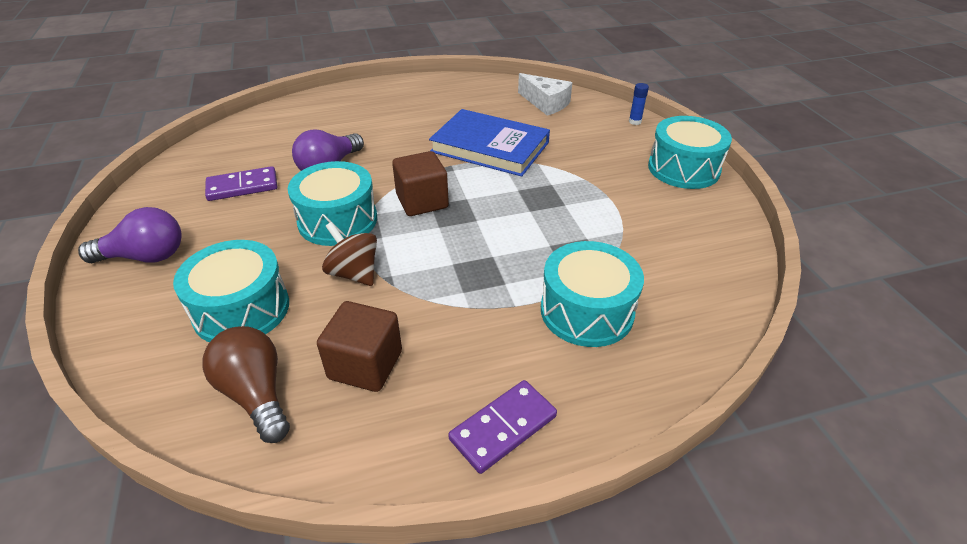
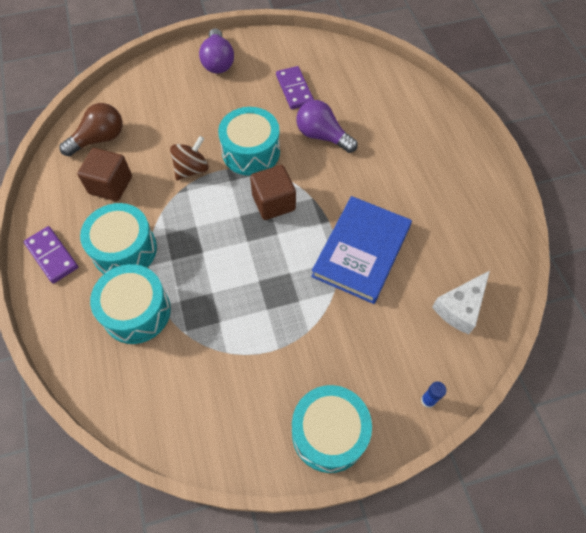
camera: 90 degrees right, 20 degrees up
turquoise drum [173,240,289,342] -> turquoise drum moved to [80,203,157,274]

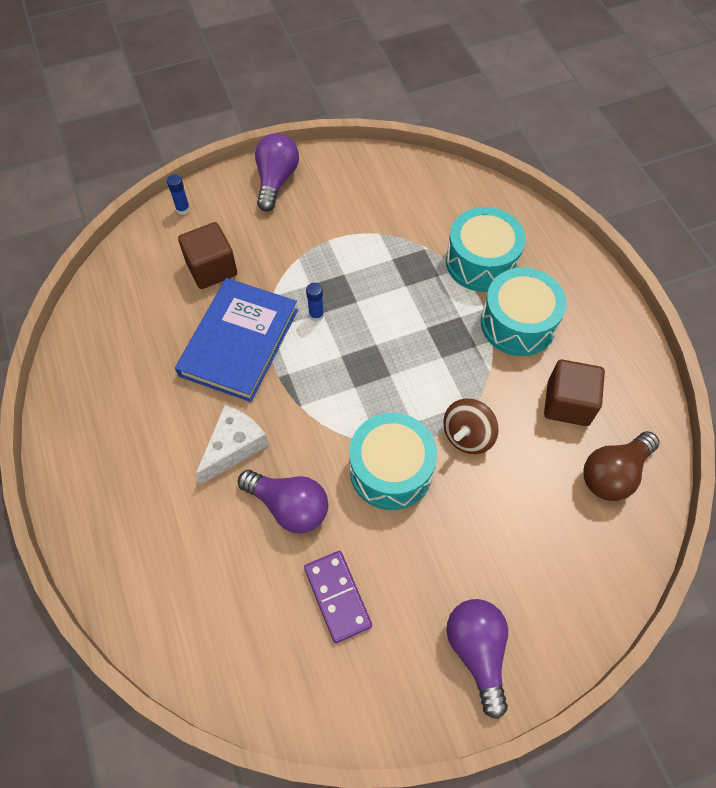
camera: 175 degrees right, 0 degrees up
purple domino [24,226,78,283] -> none
brown cube [250,165,296,220] -> brown cube moved to [178,222,237,289]
turquoise drum [292,385,372,473] -> purple light bulb [255,133,299,211]
white cheese [432,271,490,334] -> white cheese moved to [195,405,269,484]
none -> blue glue stick [306,283,324,322]

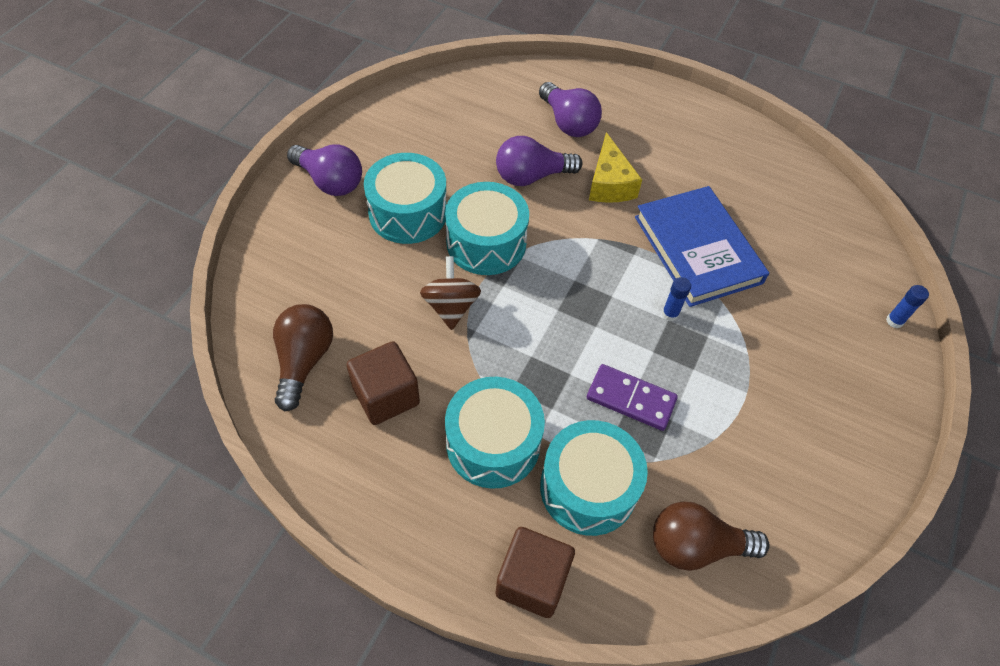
camera: 135 degrees right, 5 degrees down
brown cube [178,222,237,289] -> brown cube moved to [495,527,575,618]
white cheese [195,405,269,484] -> yellow cheese [589,132,642,203]
purple light bulb [255,133,299,211] -> purple light bulb moved to [539,82,602,137]
purple domino [304,551,372,643] -> purple domino moved to [587,364,678,431]
none -> turquoise drum [364,153,447,244]
none -> brown light bulb [653,502,770,571]

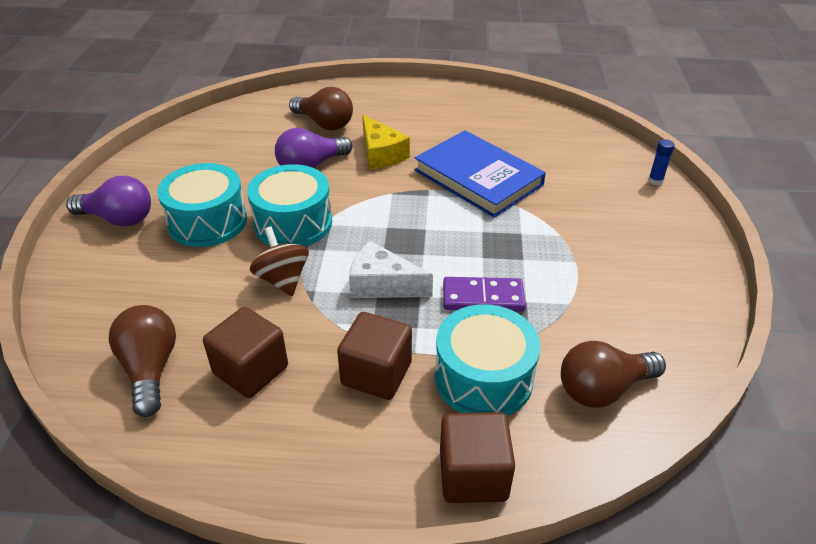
camera: 20 degrees left, 15 degrees down
turquoise drum [445,377,545,489] -> brown cube [337,312,412,400]
purple light bulb [539,82,602,137] -> brown light bulb [289,87,353,130]
blue glue stick [662,277,691,321] -> none
none -> white cheese [349,241,433,298]

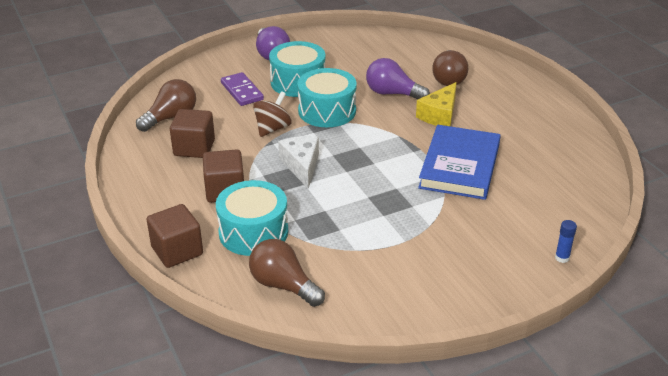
camera: 60 degrees right, 5 degrees down
purple domino [443,277,526,312] -> purple domino moved to [221,72,264,106]

